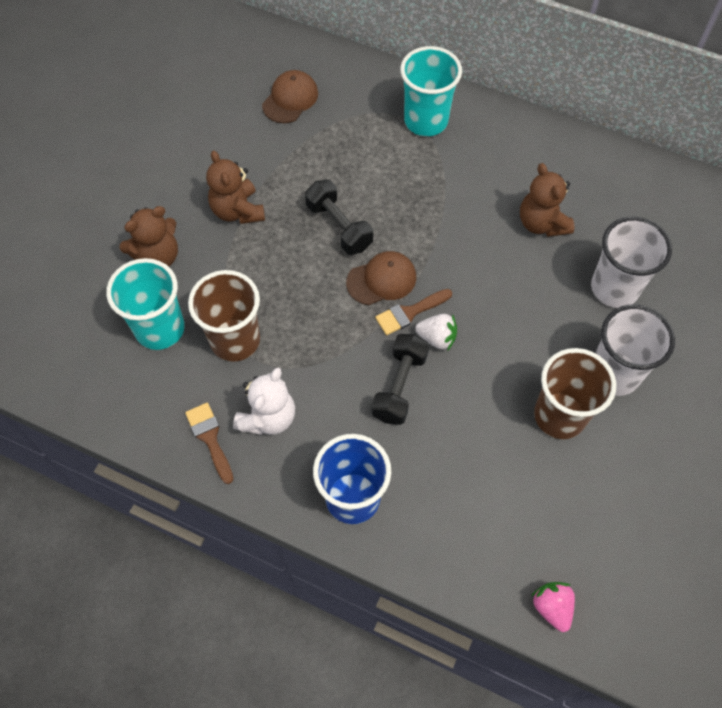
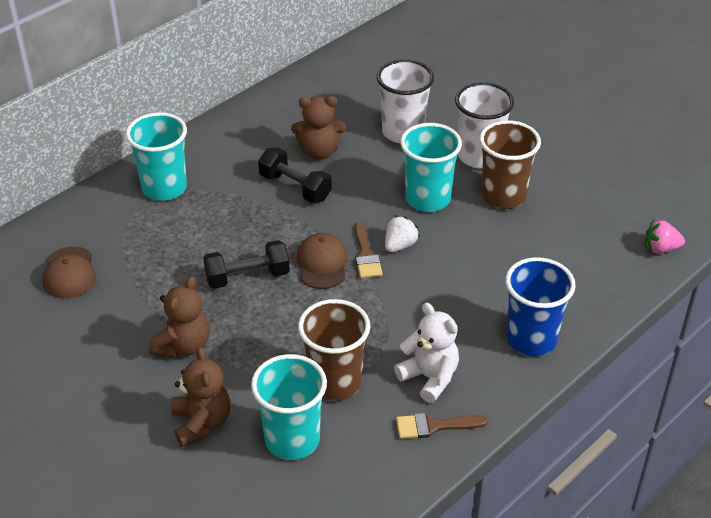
camera: 70 degrees left, 20 degrees down
brown teddy bear [206,151,265,224] -> brown teddy bear turned 60 degrees counterclockwise [149,276,210,358]
brown cap [262,70,318,123] -> brown cap turned 150 degrees counterclockwise [42,247,96,298]
black dumbbell [371,334,429,425] -> black dumbbell moved to [258,148,332,203]
none -> turquoise cup [400,123,462,212]

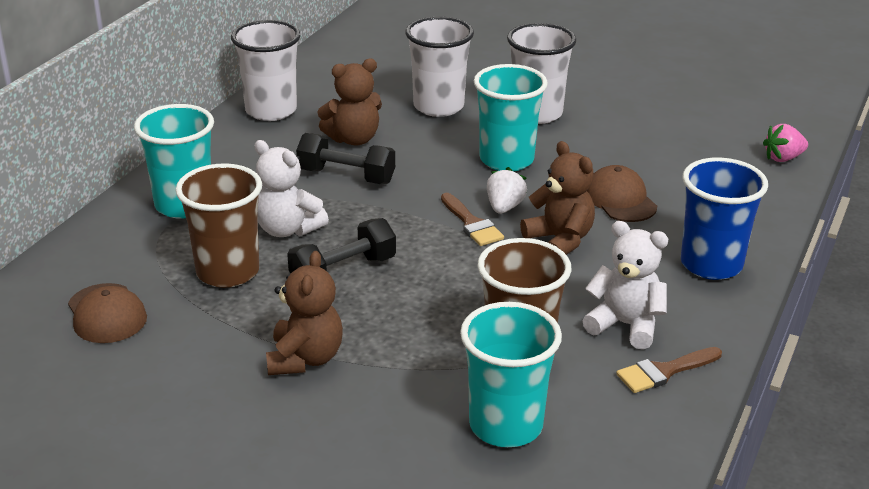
camera: 20 degrees left, 10 degrees down
brown teddy bear [171,347,230,447] -> brown teddy bear moved to [520,141,595,255]
brown cap [296,233,348,289] -> brown cap moved to [587,165,657,222]
brown cup [479,120,541,209] -> brown cup moved to [176,163,262,288]
none -> white cup [231,20,301,121]
none -> white teddy bear [255,140,329,237]

